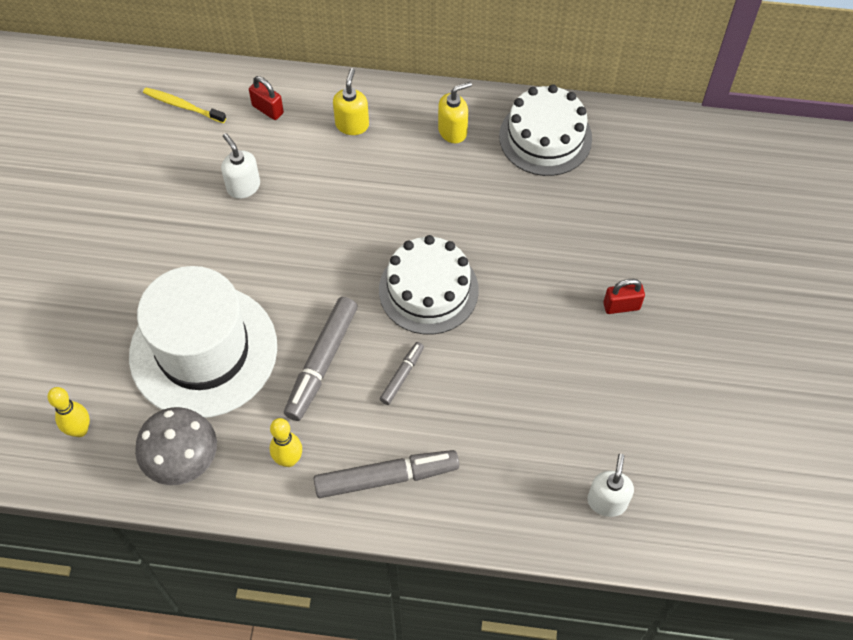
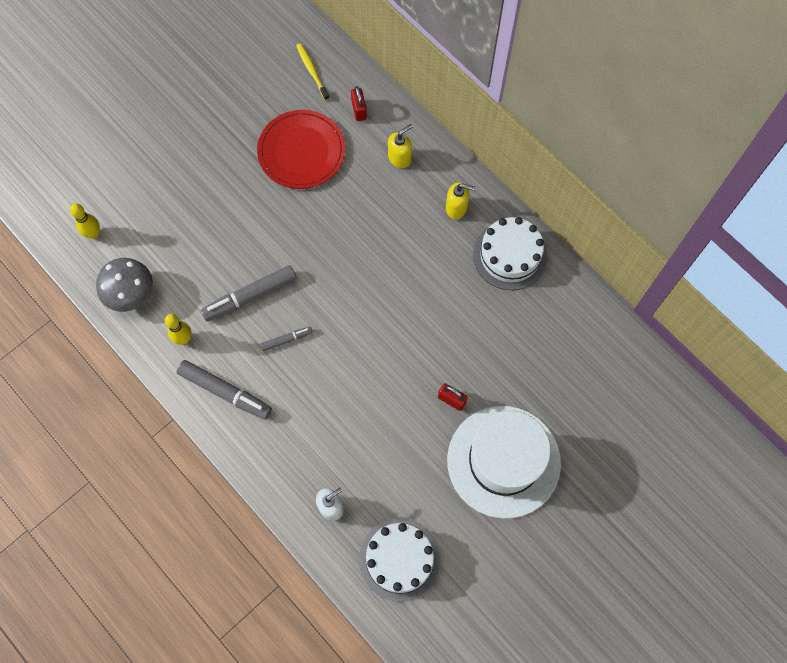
camera: 40 degrees right, 10 degrees up
white hat [129,266,277,418] -> white hat moved to [447,406,561,519]
white soap dispenser [221,133,260,199] -> red plate [257,110,345,189]
white cake [379,235,479,335] -> white cake moved to [359,518,441,602]

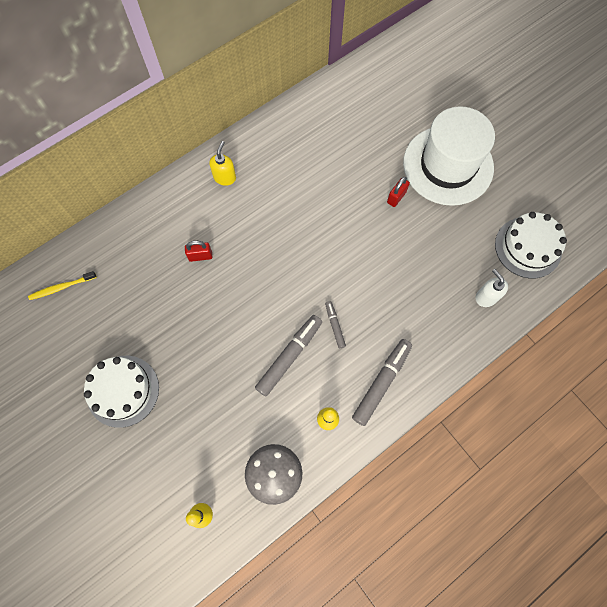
camera: 85 degrees left, 0 degrees up
grey marker [201,265,297,321] -> grey marker turned 120 degrees counterclockwise [255,315,322,396]
red plate [257,110,345,189] -> none
red padlock [351,86,367,121] -> red padlock moved to [185,241,212,262]
yellow soap dispenser [388,124,413,168] -> none
white cake [473,217,547,290] -> white cake moved to [84,356,159,428]

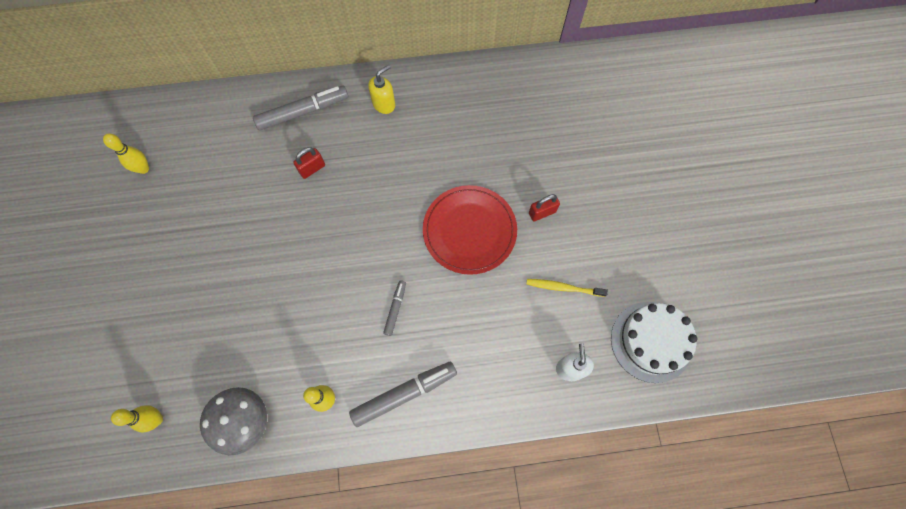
camera: 30 degrees right, 0 degrees up
yellow toothbrush [28,271,97,300] -> yellow toothbrush moved to [526,279,608,297]
white cake [84,356,159,428] -> none
red padlock [185,241,212,262] -> red padlock turned 60 degrees counterclockwise [293,147,325,179]
grey marker [255,315,322,396] -> grey marker moved to [253,85,348,131]
white hat [403,106,495,206] -> none
none -> yellow bowling pin [103,133,149,174]
none -> red plate [423,185,517,275]

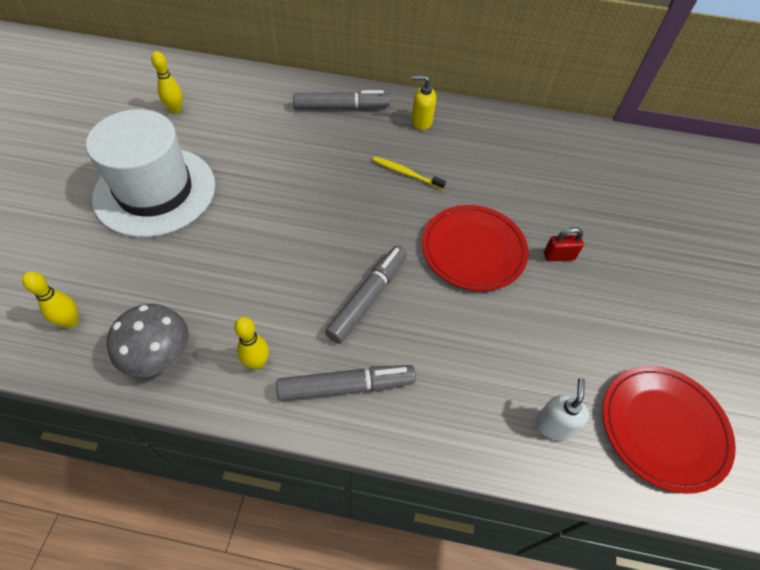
camera: 15 degrees right, 15 degrees down
red padlock [293,147,325,179] -> none
yellow soap dispenser [368,65,395,114] -> yellow soap dispenser turned 150 degrees counterclockwise [412,75,436,130]
grey marker [383,280,406,336] -> grey marker [325,245,407,344], size x1.90
yellow toothbrush [526,279,608,297] -> yellow toothbrush moved to [372,157,446,190]
white cake [611,302,698,383] -> red plate [602,366,736,494]
none -> white hat [86,109,215,237]

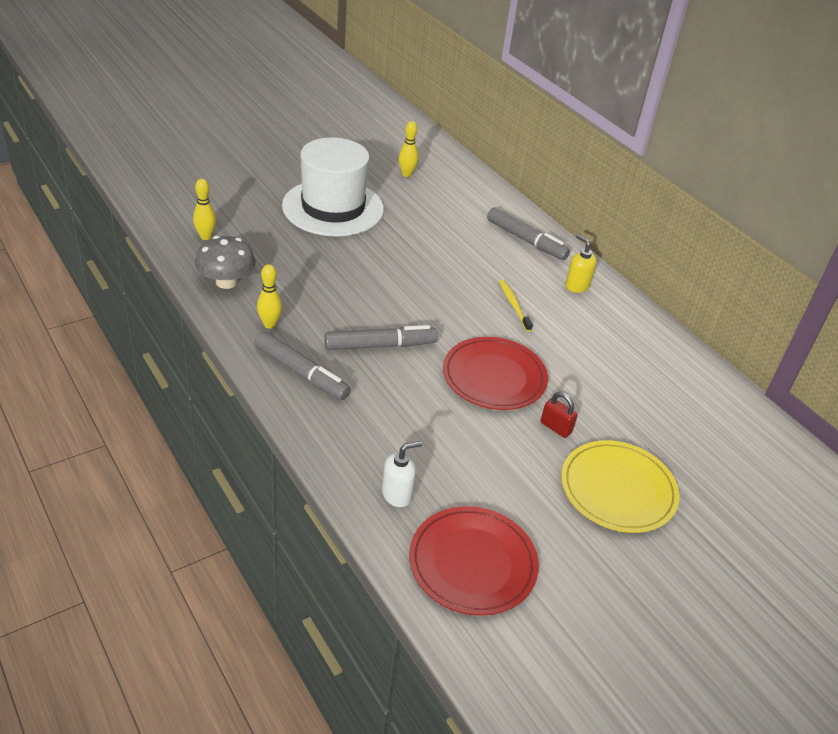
camera: 45 degrees right, 15 degrees down
none -> yellow plate [561,440,680,533]

